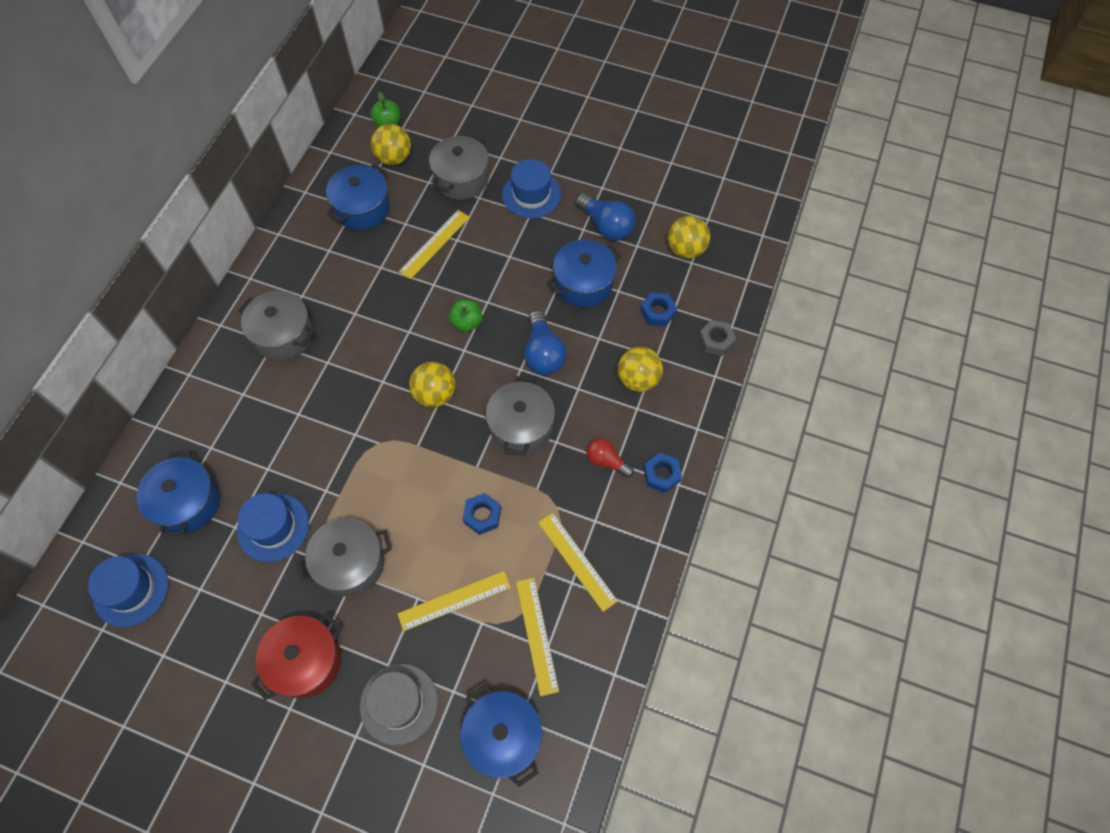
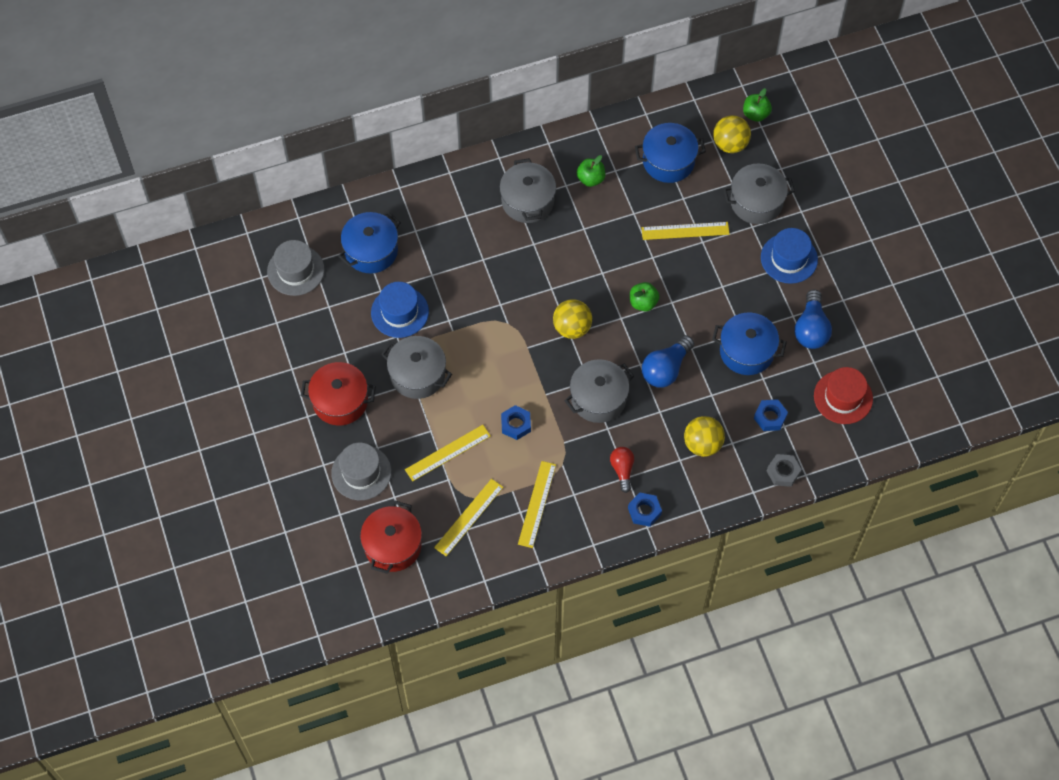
camera: 50 degrees right, 0 degrees up
blue hat [88,554,168,627] -> grey hat [267,240,324,296]
yellow ruler [398,571,511,631] -> yellow ruler turned 60 degrees counterclockwise [405,425,491,482]
blue pot [460,684,542,787] -> red pot [360,501,422,574]
yellow ball [668,216,710,259] -> red hat [814,367,873,424]
none -> green apple [576,155,605,187]

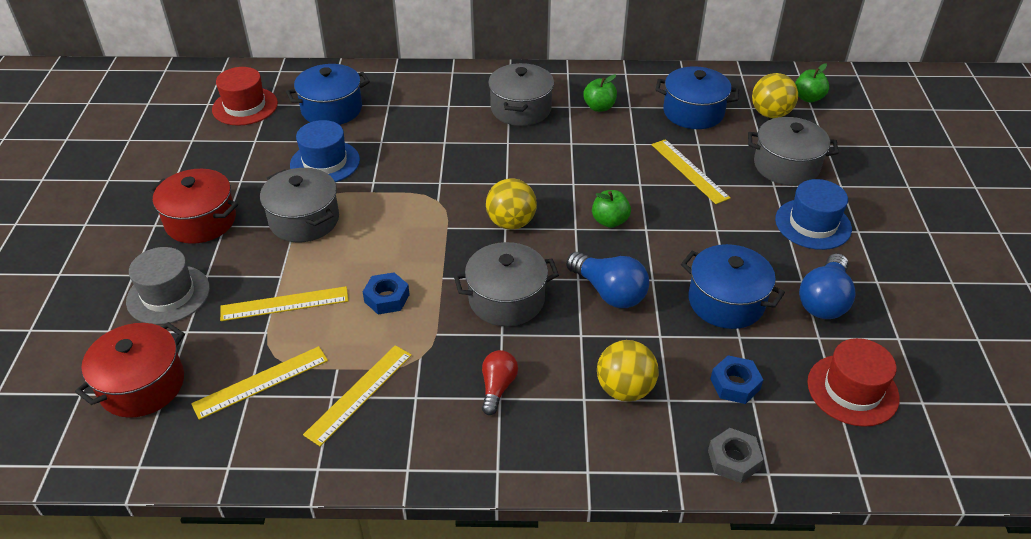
camera: 20 degrees right, 20 degrees down
grey hat [267,240,324,296] -> red hat [212,67,278,126]
blue nut [628,492,662,527] -> none
yellow ruler [641,222,730,240] -> yellow ruler turned 45 degrees clockwise [652,139,731,204]
blue light bulb [642,335,694,388] -> blue light bulb turned 105 degrees counterclockwise [566,252,649,308]

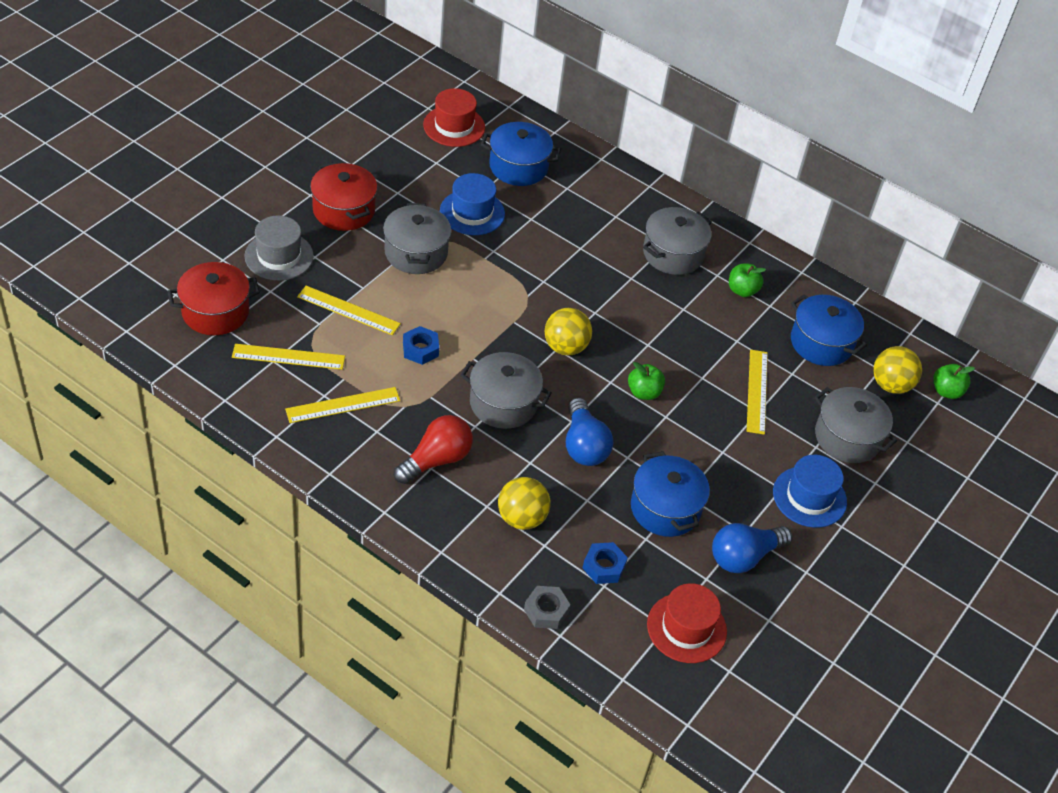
camera: 30 degrees right, 5 degrees up
red light bulb [482,350,518,415] -> red light bulb [394,415,473,484], size x1.57

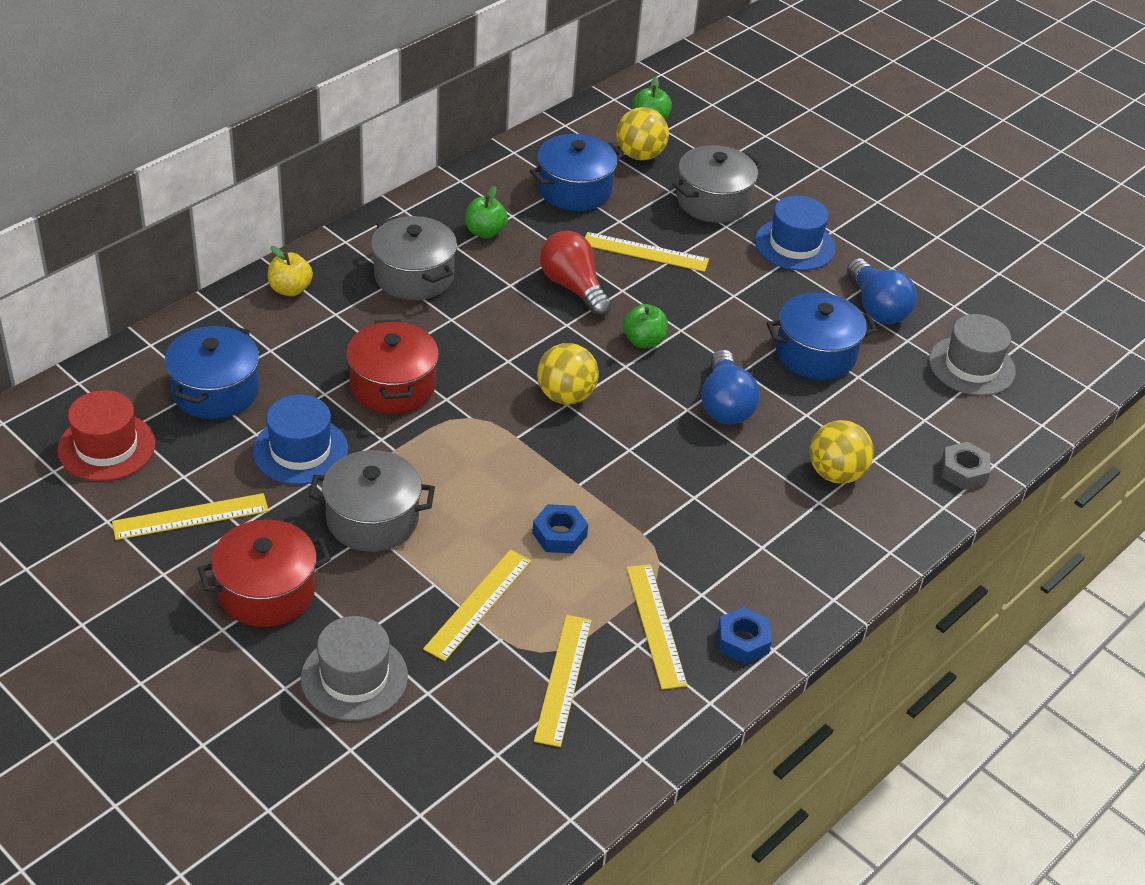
camera: 80 degrees left, 5 degrees down
red pot [167,262,260,335] -> red pot moved to [346,319,439,414]
red light bulb [394,415,473,484] -> red light bulb moved to [540,231,612,317]
grey pot [460,352,552,429] -> none
blue light bulb [566,398,613,466] -> blue light bulb turned 90 degrees clockwise [701,349,760,424]
blue nut [582,542,628,584] -> blue nut moved to [718,607,772,664]
red hat [647,583,727,663] -> grey hat [929,314,1016,396]
none -> yellow ruler [112,493,269,540]
none -> yellow apple [268,246,313,296]

